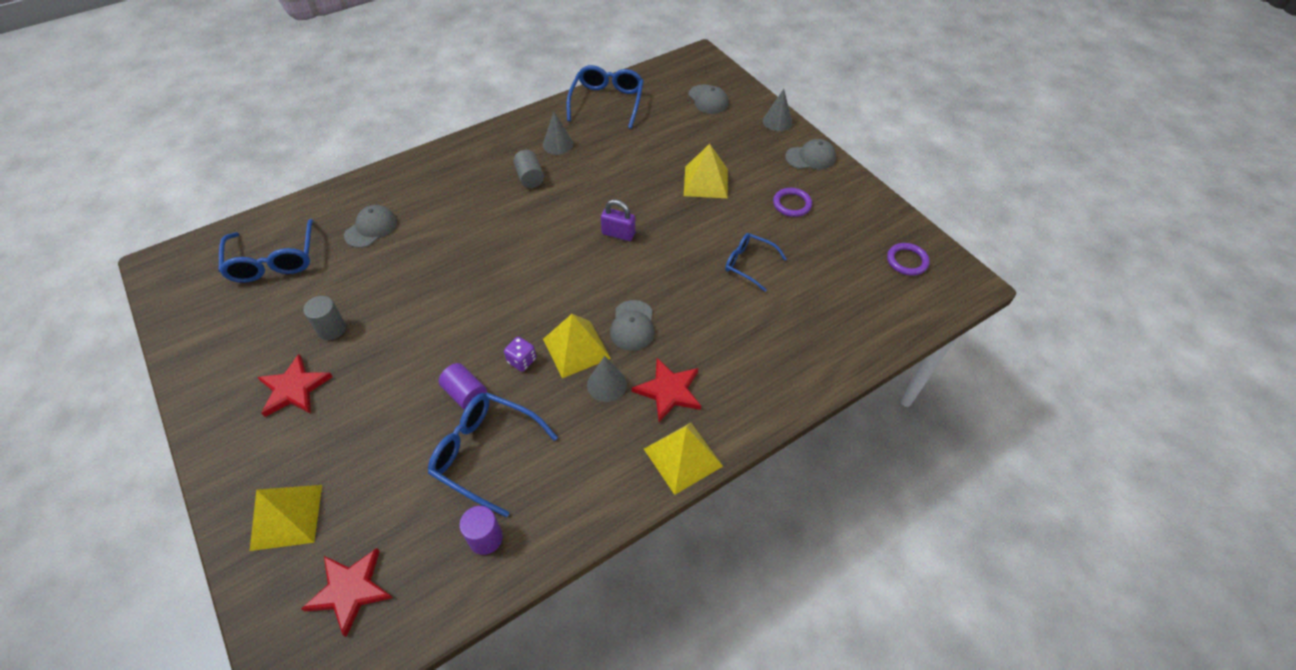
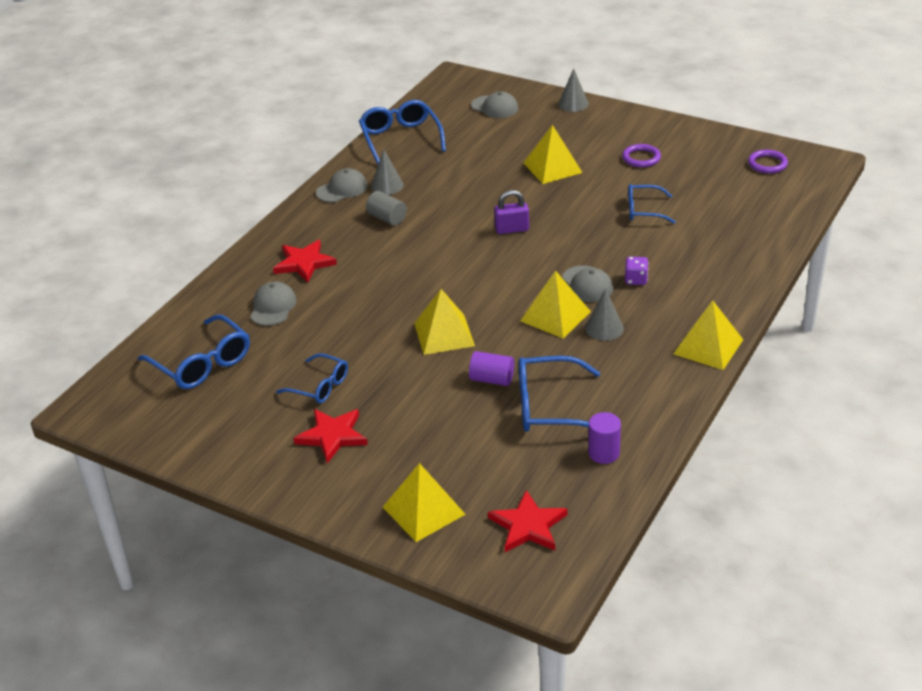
camera: 25 degrees left, 15 degrees down
grey cylinder [303,296,346,340] -> blue glasses [276,353,348,403]
purple dice [504,337,536,372] -> purple dice moved to [625,256,649,285]
red star [632,358,701,422] -> red star moved to [273,240,337,282]
grey cap [785,139,836,169] -> grey cap moved to [316,168,368,202]
none -> yellow pyramid [414,289,475,355]

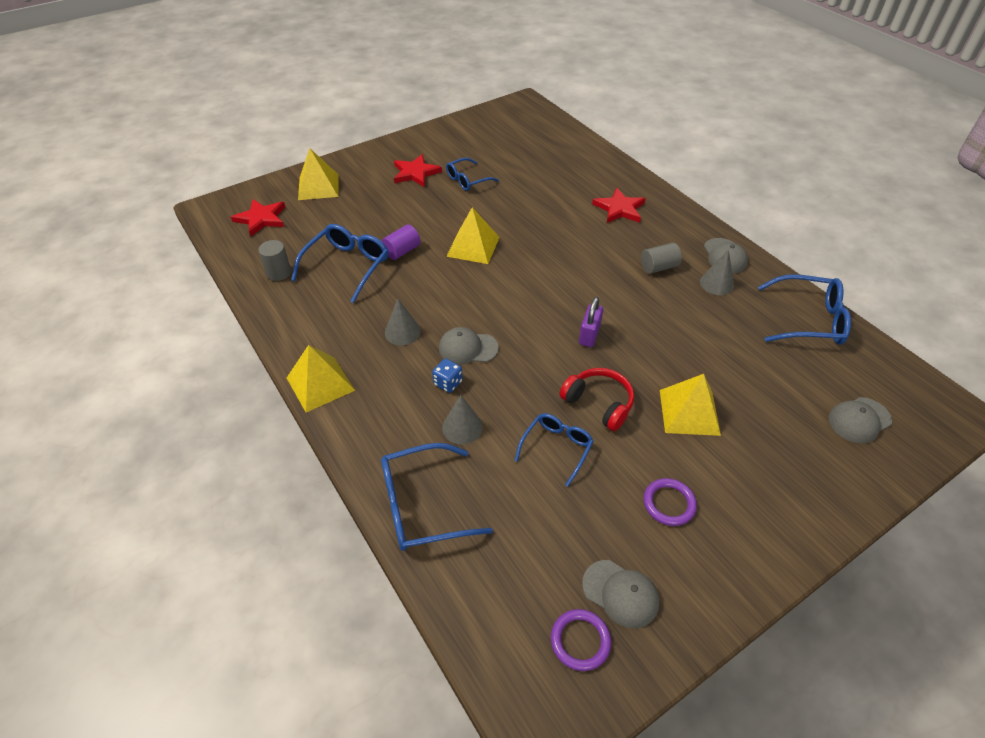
camera: 115 degrees right, 10 degrees up
blue glasses [138,314,250,389] -> blue glasses moved to [381,443,493,551]
grey cap [250,281,297,326] -> grey cap moved to [582,560,659,628]
yellow pyramid [520,270,591,339] -> none
grey cone [558,69,589,112] -> grey cone moved to [442,395,483,444]
purple cylinder [588,412,621,464] -> grey cylinder [258,240,291,281]
purple dice [625,256,649,285] -> blue dice [432,359,463,393]
none -> red headphones [560,368,634,431]

